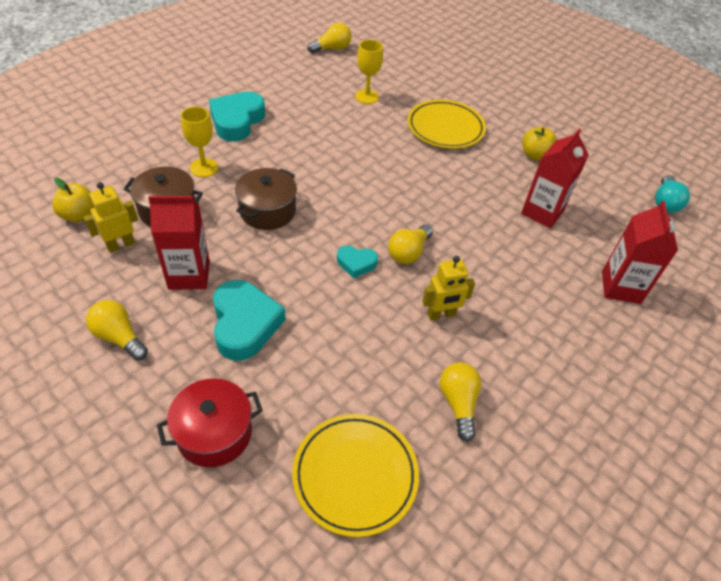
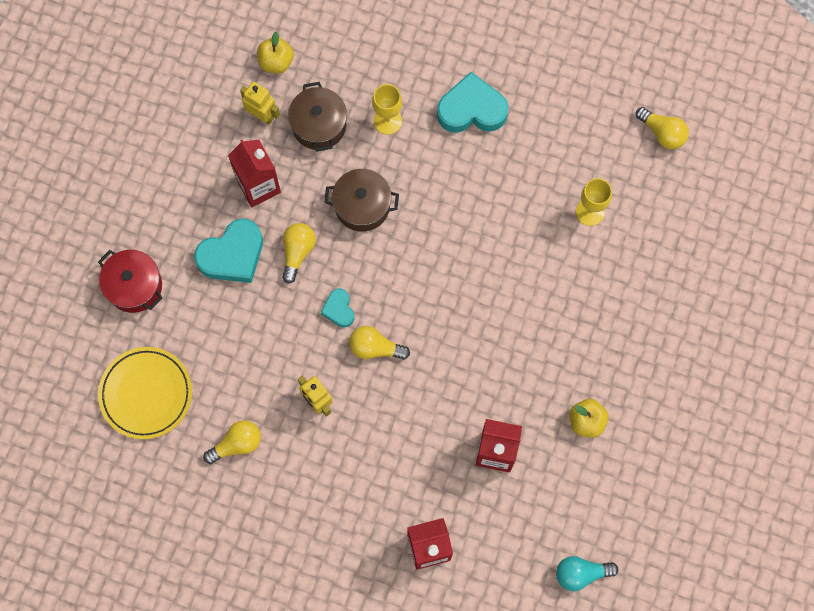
camera: 70 degrees right, 25 degrees up
yellow light bulb [86,300,148,360] -> yellow light bulb moved to [282,223,316,284]
yellow plate [407,100,486,149] -> none

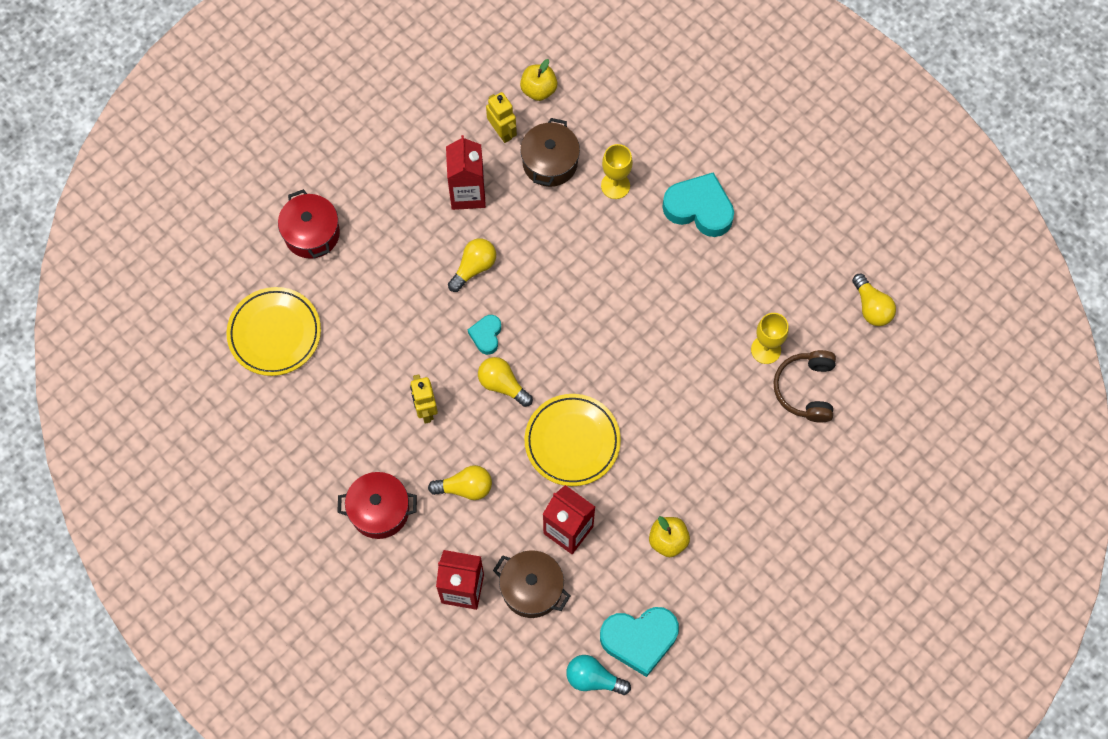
camera: 25 degrees right, 5 degrees down
turquoise heart [194,219,263,283] -> turquoise heart moved to [600,607,679,677]
yellow light bulb [203,420,261,464] -> yellow light bulb moved to [428,465,492,500]
brown pot [324,169,399,232] -> brown pot moved to [493,550,570,618]
none -> red pot [337,472,417,539]
none -> yellow plate [525,394,621,486]
none -> brown headphones [773,350,836,423]

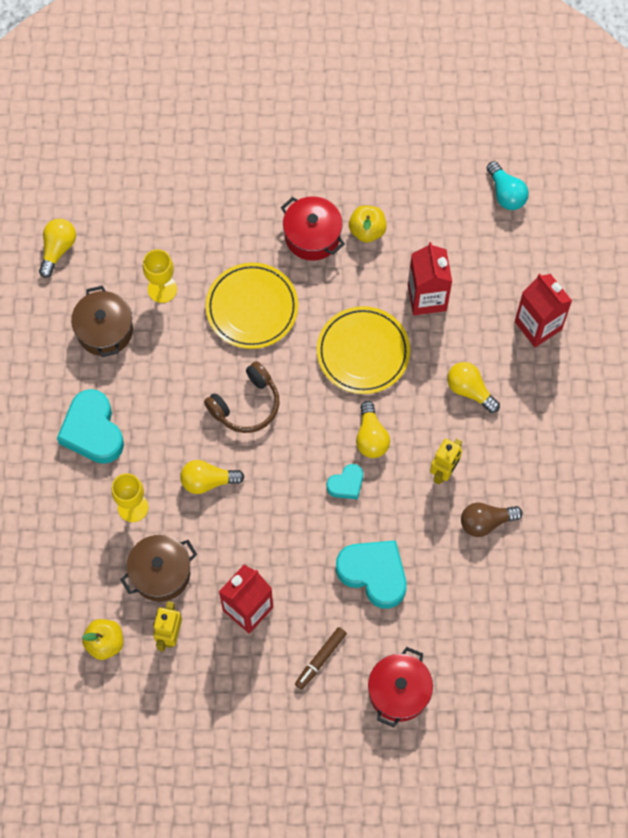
camera: 135 degrees left, 0 degrees up
yellow plate [227,287,321,376] -> yellow plate moved to [206,262,298,349]
red pot [337,472,417,539] -> red pot moved to [281,196,345,261]
yellow light bulb [448,238,496,292] -> yellow light bulb moved to [180,460,244,494]
brown pot [493,550,570,618] -> brown pot moved to [71,286,133,357]
turquoise heart [600,607,679,677] -> turquoise heart moved to [336,540,407,609]
brown headphones [773,350,836,423] -> brown headphones moved to [204,361,279,433]
none -> brown marker [295,627,347,690]
none -> brown light bulb [461,502,523,537]

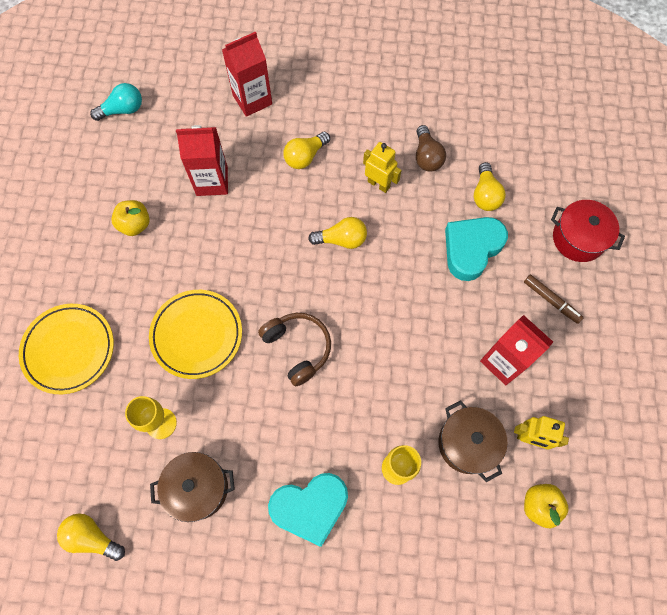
camera: 85 degrees left, 0 degrees up
yellow light bulb [180,460,244,494] -> yellow light bulb moved to [473,162,506,211]
red pot [281,196,345,261] -> none
yellow plate [317,306,410,394] -> yellow plate moved to [19,304,114,394]
turquoise heart [327,464,363,499] -> none

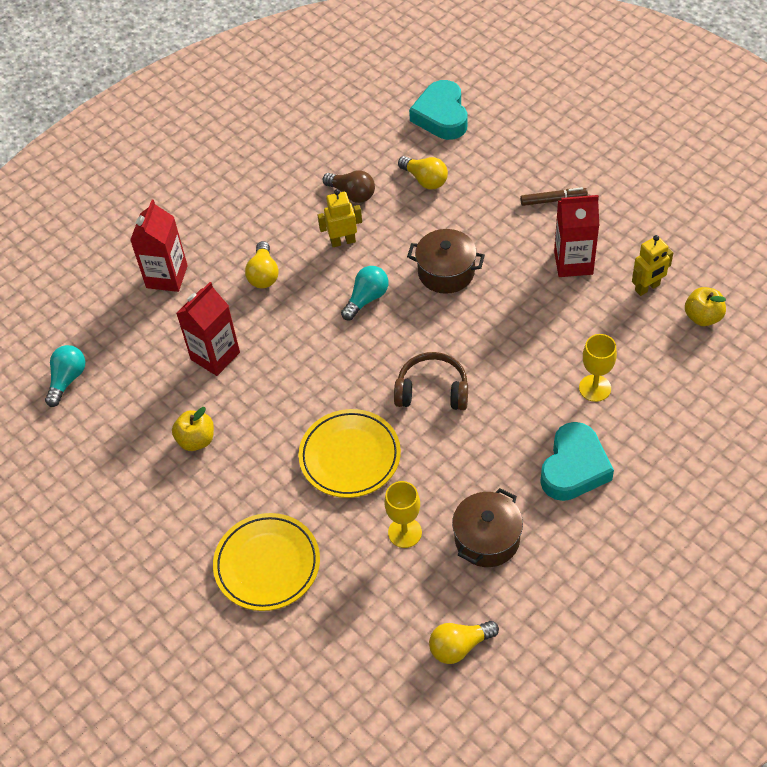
camera: 45 degrees left, 15 degrees down
yellow light bulb [308,217,367,249] -> turquoise light bulb [341,266,389,320]
brown pot [438,400,507,482] -> brown pot moved to [407,229,485,294]
turquoise heart [445,217,508,281] -> turquoise heart moved to [409,80,467,140]
red pot [551,200,625,262] -> none

